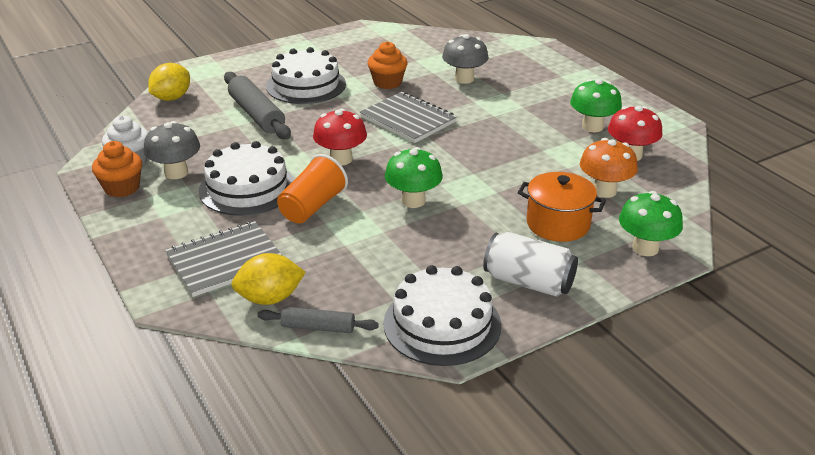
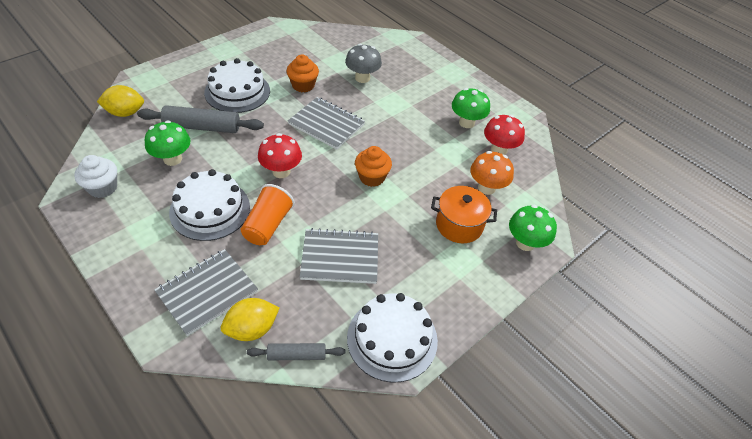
camera: 15 degrees left, 15 degrees up
orange cupcake [92,141,142,197] -> orange cupcake moved to [355,146,392,187]
grey mushroom [144,121,200,179] -> none
yellow lemon [148,63,190,101] -> yellow lemon turned 60 degrees clockwise [97,85,144,117]
grey rolling pin [224,72,291,139] -> grey rolling pin turned 45 degrees counterclockwise [137,105,264,133]
green mushroom [385,147,443,208] -> green mushroom moved to [145,120,190,166]
white can [483,232,578,297] -> none
none -> grey notebook [300,228,378,284]

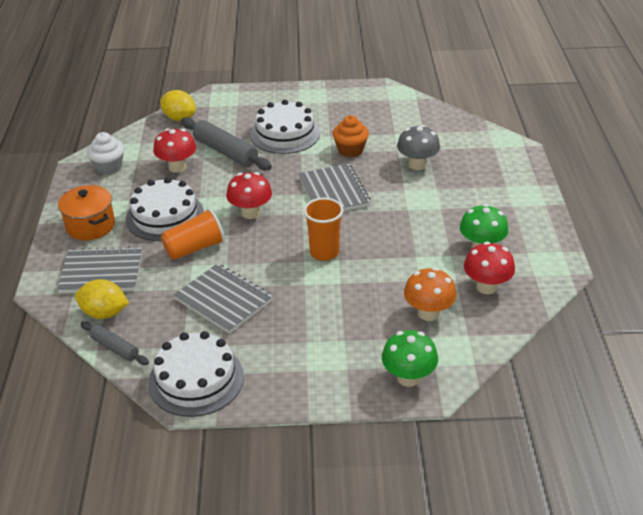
camera: 45 degrees right, 10 degrees down
green mushroom [145,120,190,166] -> red mushroom [153,128,196,173]
orange cupcake [355,146,392,187] -> orange cup [304,198,343,261]
orange pot [431,186,497,243] -> orange pot moved to [58,185,115,240]

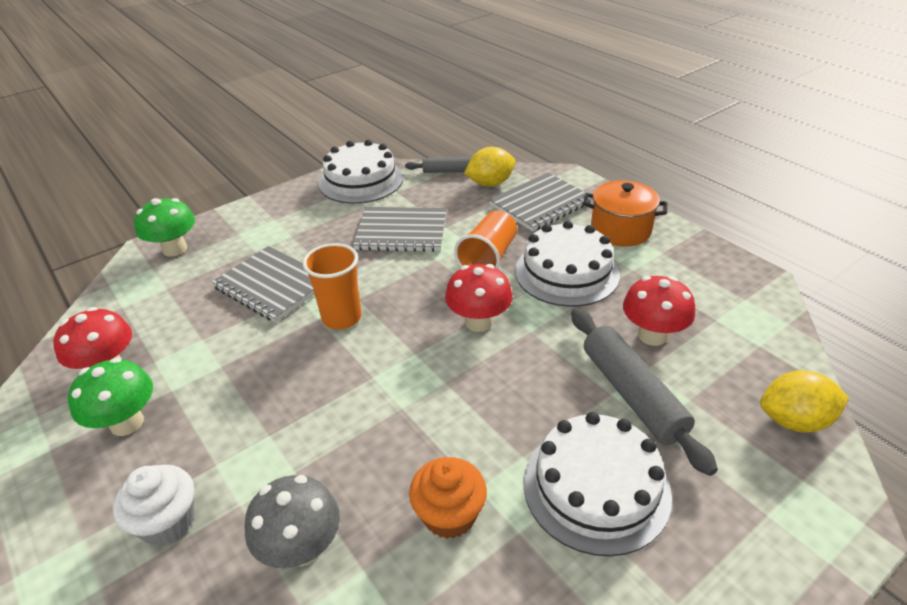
camera: 145 degrees right, 0 degrees up
white cupcake [87,132,124,174] -> white cupcake moved to [113,465,194,546]
grey rolling pin [181,117,272,170] -> grey rolling pin turned 60 degrees clockwise [571,308,718,476]
grey notebook [299,164,371,211] -> grey notebook moved to [212,246,314,322]
orange mushroom [404,267,457,321] -> none

